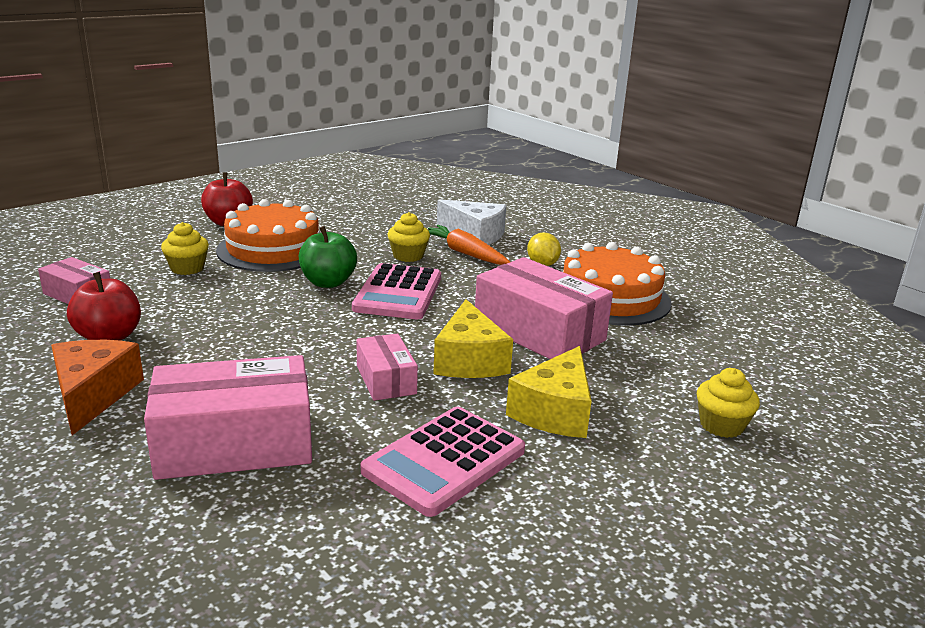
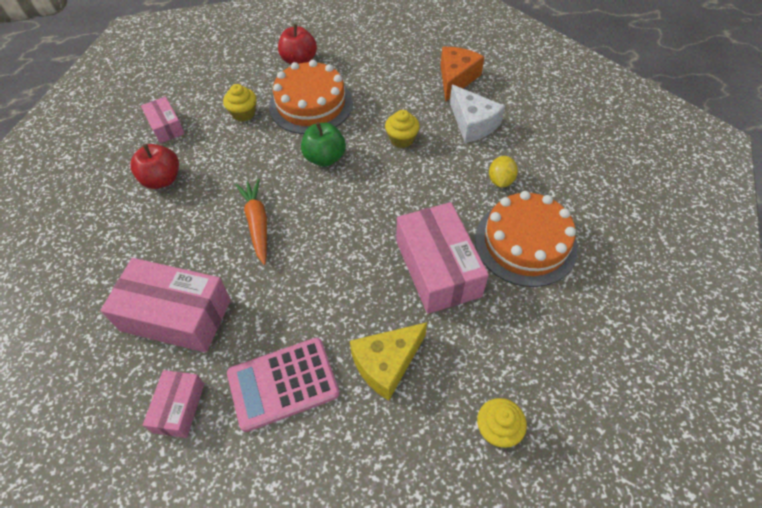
camera: 30 degrees right, 30 degrees up
orange cheese [51,340,144,435] -> orange cheese moved to [441,47,485,101]
pink calculator [352,263,441,319] -> none
pink box [356,333,418,401] -> pink box moved to [143,370,204,438]
orange carrot [428,225,510,265] -> orange carrot moved to [236,179,267,265]
yellow cheese [433,299,513,378] -> none

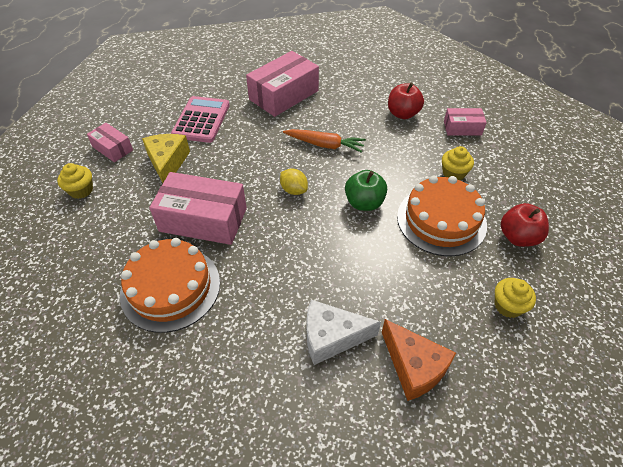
camera: 120 degrees right, 5 degrees down
pink box [143,370,204,438] -> pink box moved to [87,123,133,162]
yellow cupcake [385,110,420,148] -> yellow cupcake moved to [495,278,536,318]
yellow lemon [489,156,518,188] -> yellow lemon moved to [280,168,308,195]

